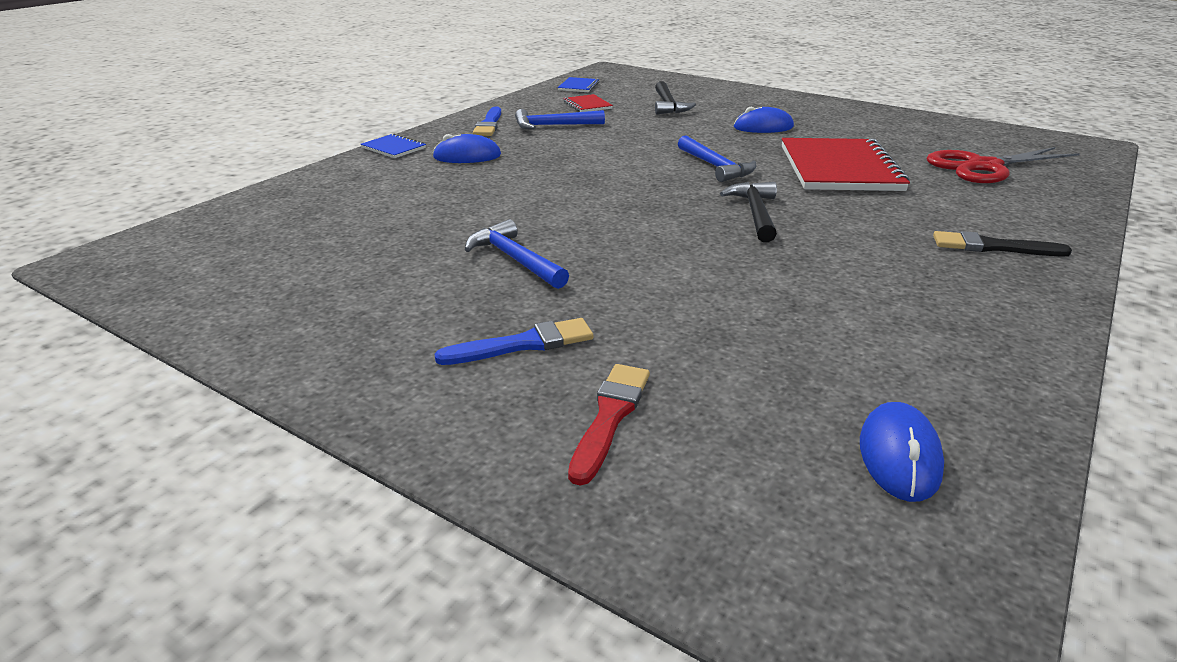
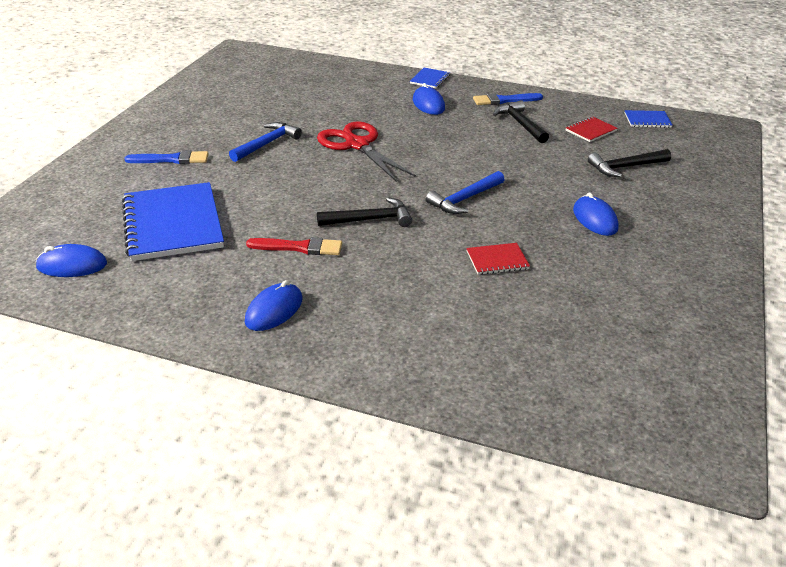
camera: 75 degrees right, 5 degrees up
blue brush [434,318,593,365] -> blue brush turned 60 degrees counterclockwise [124,150,208,164]
blue hammer [515,109,605,130] -> black hammer [493,100,549,143]
red brush [568,364,650,486] -> red brush moved to [246,237,342,255]
red notebook [782,138,910,191] -> red notebook [466,243,530,275], size x0.45
red scissors [926,147,1080,183] -> red scissors moved to [317,121,416,181]
black brush [933,231,1072,256] -> none
none -> blue notebook [122,182,224,261]
none -> blue mouse [245,280,303,331]

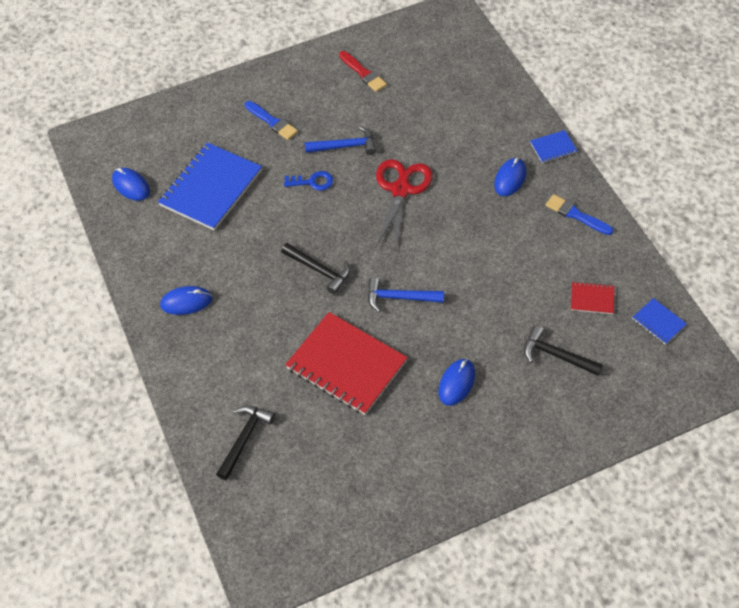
camera: 50 degrees right, 20 degrees up
red brush [246,237,342,255] -> red brush moved to [339,51,387,92]
red notebook [466,243,530,275] -> red notebook [285,312,408,415], size x2.24
black hammer [493,100,549,143] -> black hammer moved to [216,406,275,480]
none -> blue key [284,171,333,191]

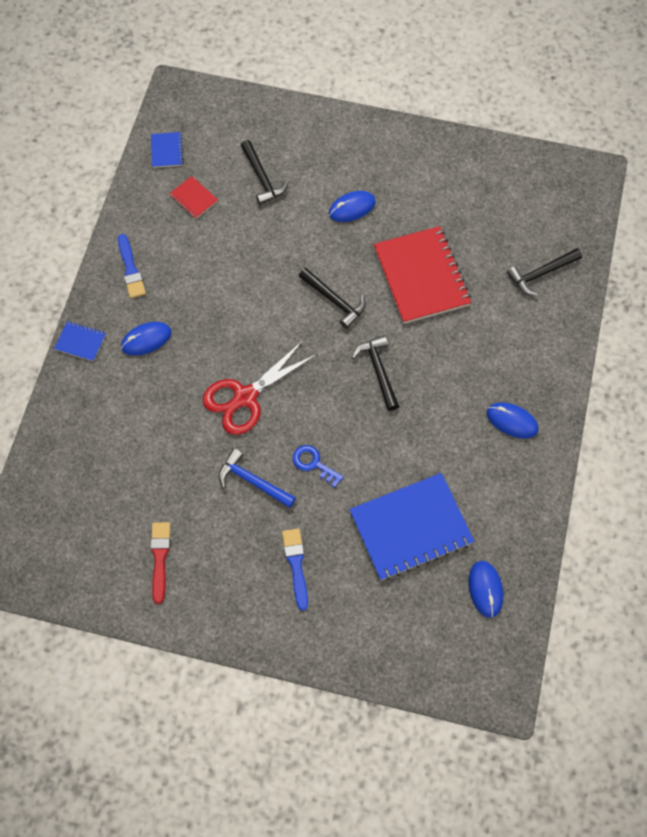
camera: 145 degrees left, 10 degrees up
blue hammer [368,277,444,313] -> black hammer [299,268,366,329]

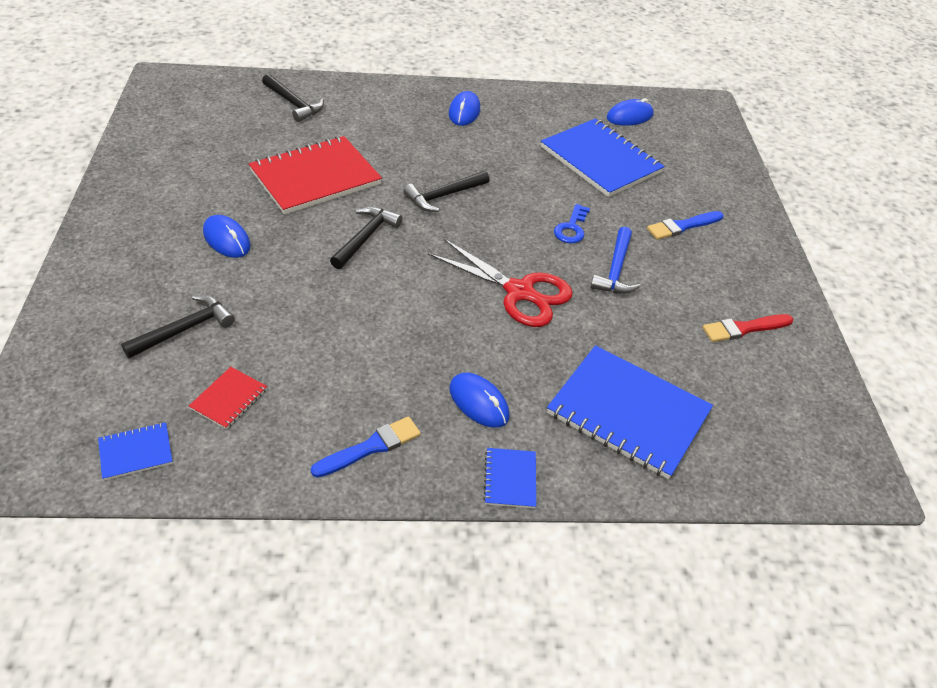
camera: 110 degrees left, 20 degrees down
none -> blue notebook [547,345,713,479]

